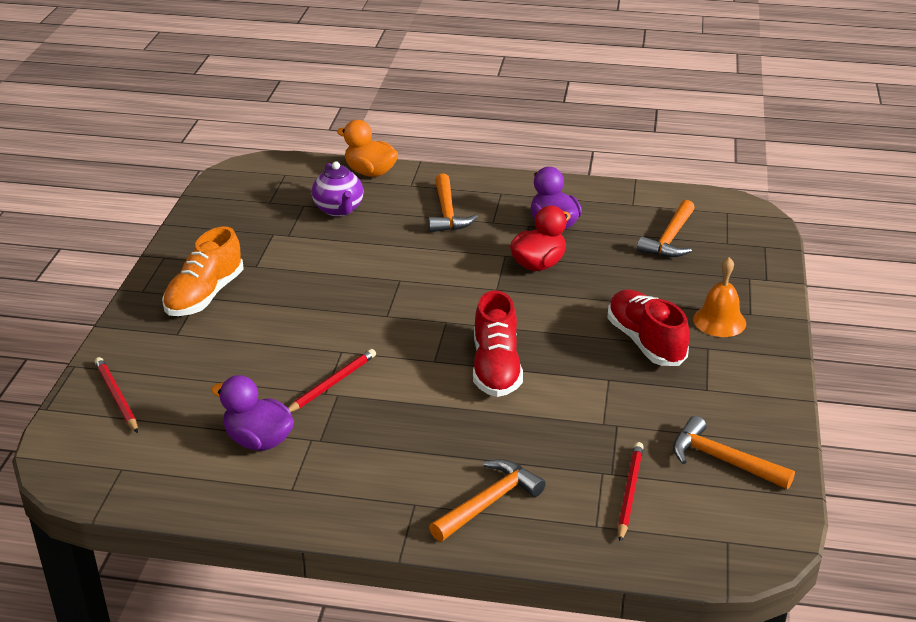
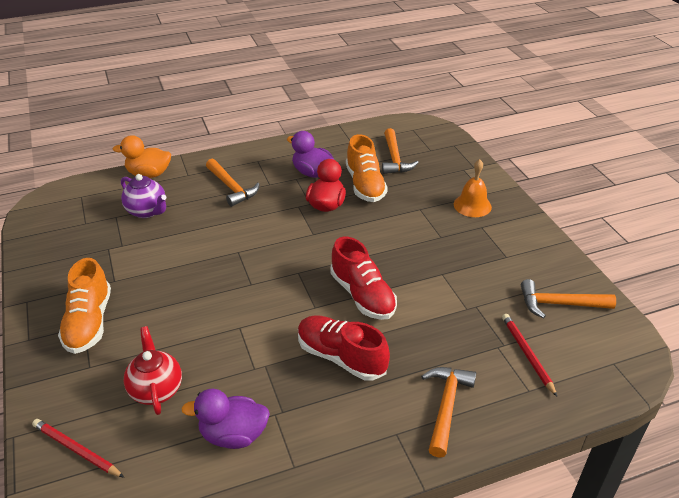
camera: 30 degrees left, 5 degrees up
red pencil [288,349,376,412] -> none
red shoe [607,289,689,366] -> red shoe moved to [298,315,390,381]
none -> red teapot [124,326,182,415]
none -> orange shoe [346,134,388,202]

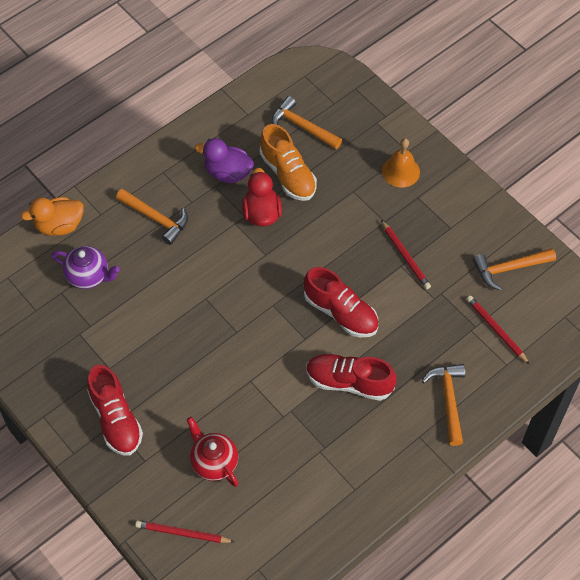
camera: 20 degrees left, 20 degrees up
orange shoe [58,258,111,354] -> red shoe [87,365,143,455]
purple duck [181,389,270,449] -> none
orange hammer [382,128,419,174] -> orange hammer turned 150 degrees clockwise [272,96,342,149]
none -> red pencil [381,220,431,289]

